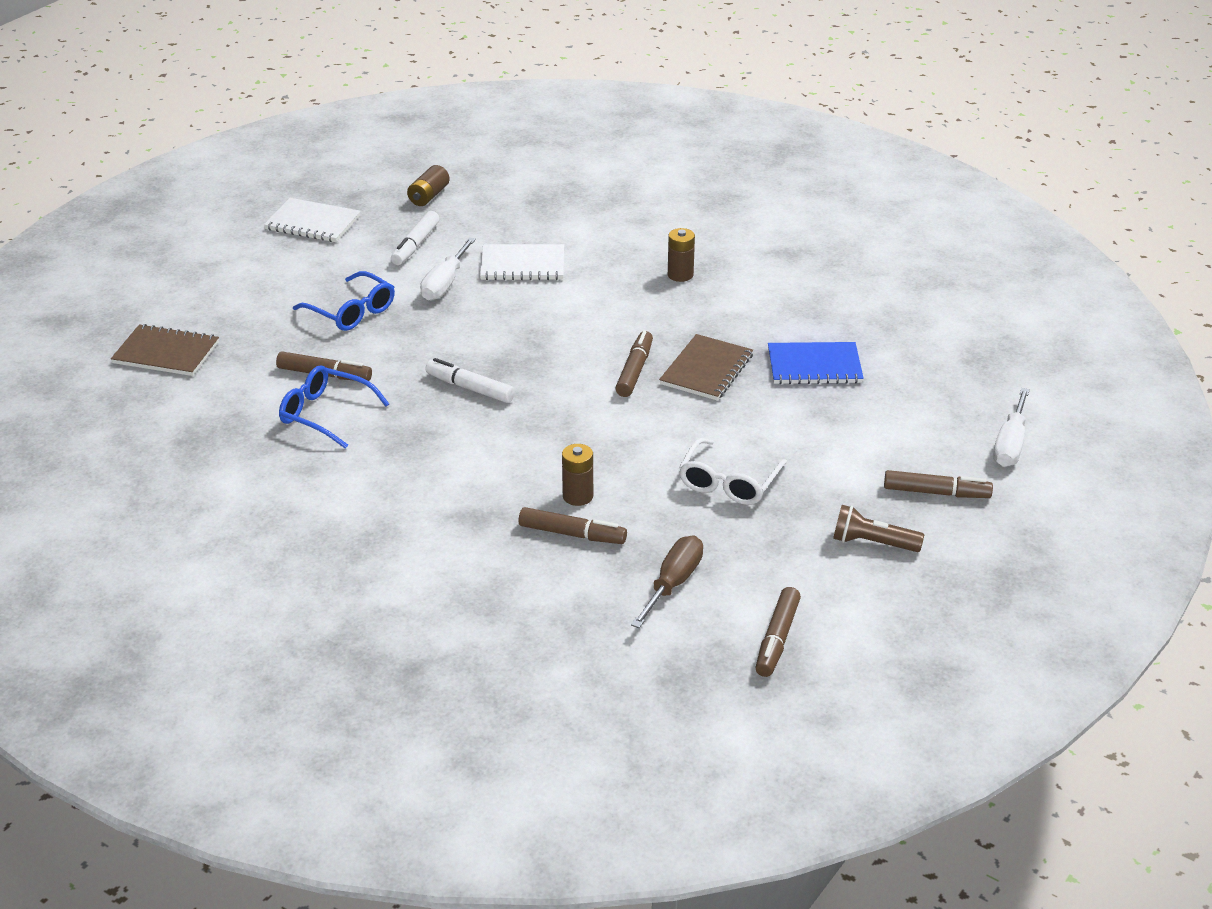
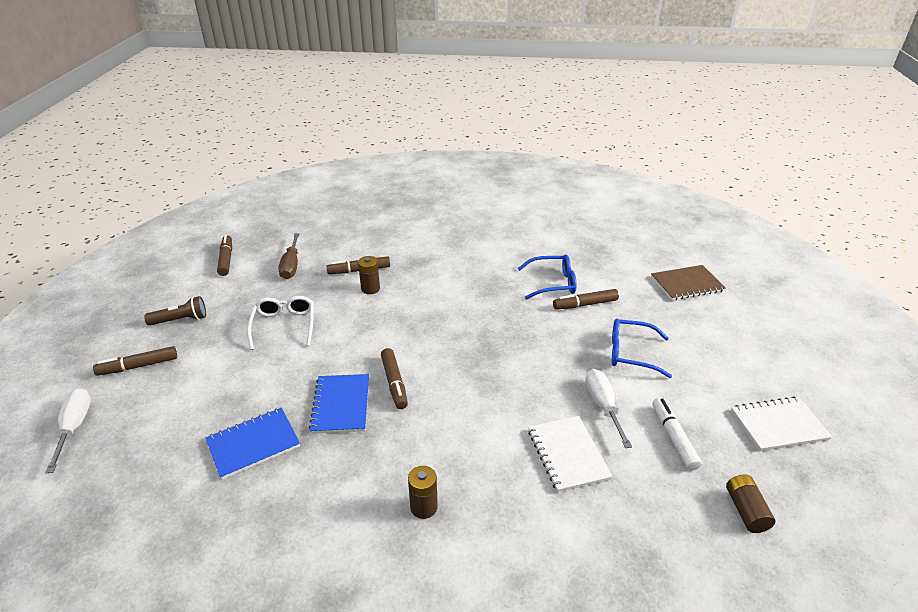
camera: 150 degrees right, 0 degrees up
white marker [425,358,515,403] -> none
white notebook [480,244,564,280] -> white notebook turned 75 degrees counterclockwise [528,416,613,492]
brown notebook [659,334,753,400] -> blue notebook [309,374,369,434]

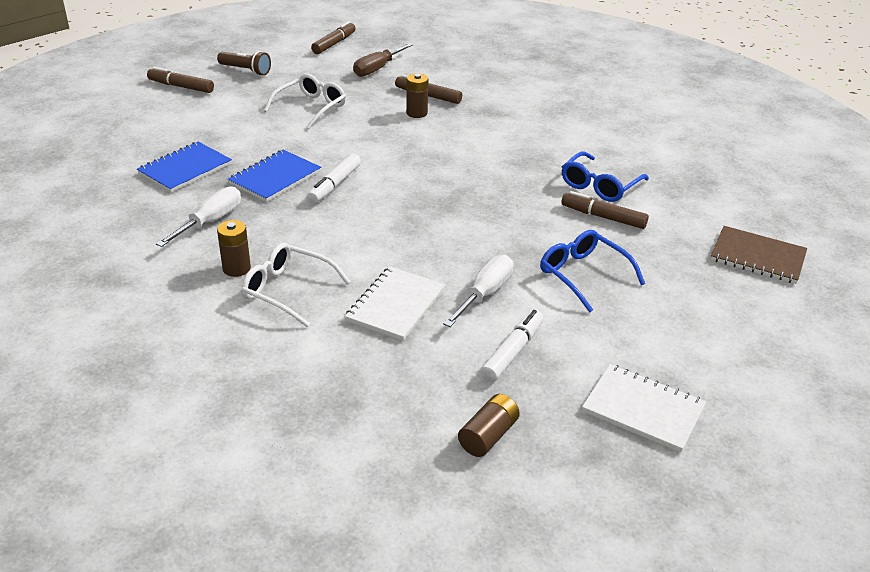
camera: 40 degrees right, 0 degrees up
white screwdriver [45,388,91,473] -> white screwdriver moved to [156,186,241,247]
blue notebook [206,407,300,479] -> blue notebook turned 60 degrees counterclockwise [137,142,232,192]
brown marker [381,348,408,409] -> white marker [307,154,361,203]
blue glasses [518,254,577,300] -> blue glasses turned 90 degrees clockwise [562,151,649,202]
none -> white glasses [242,243,350,327]

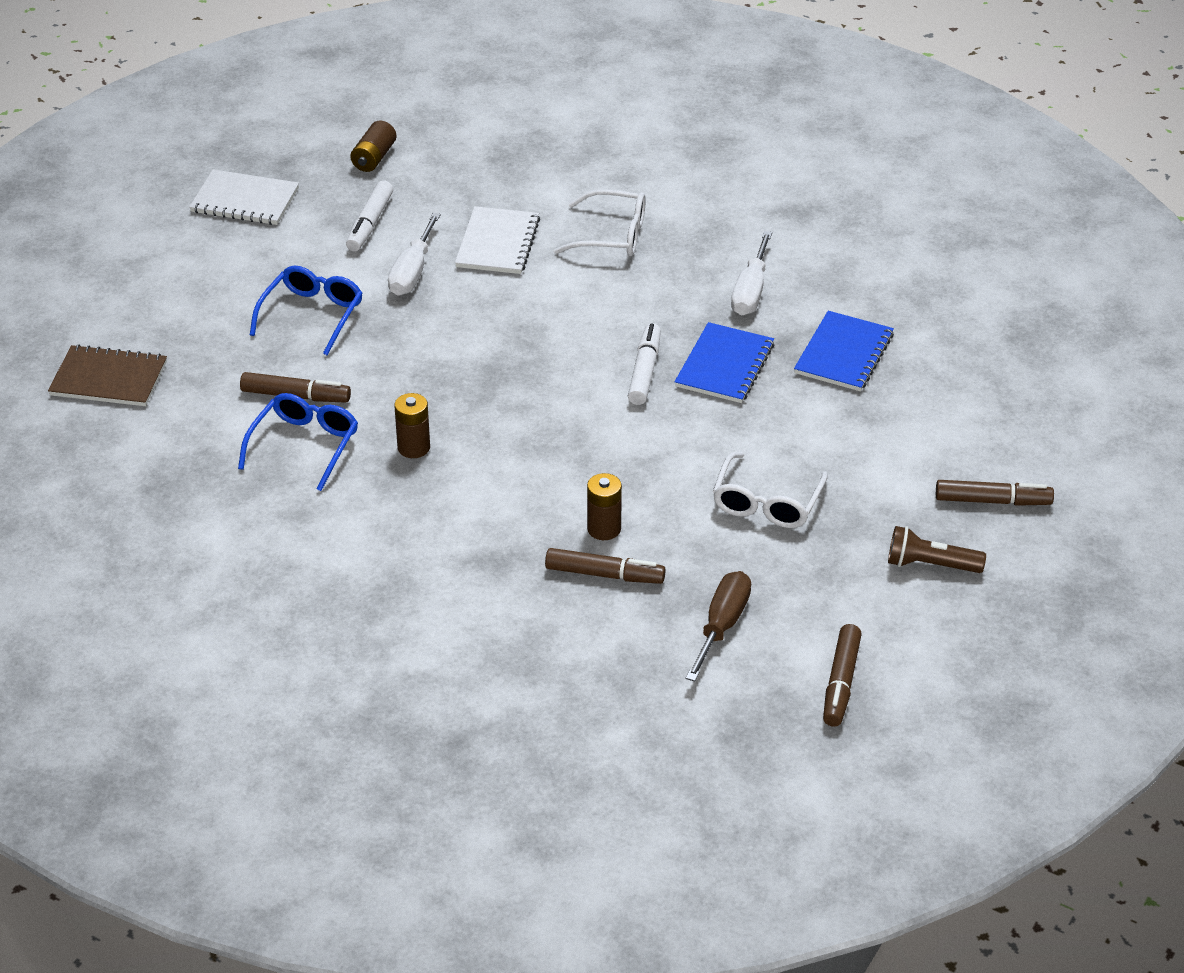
camera: 165 degrees right, 5 degrees up
brown battery [217,220,251,277] -> brown battery moved to [394,393,430,458]
blue glasses [540,230,645,313] -> blue glasses turned 105 degrees counterclockwise [250,266,363,355]

